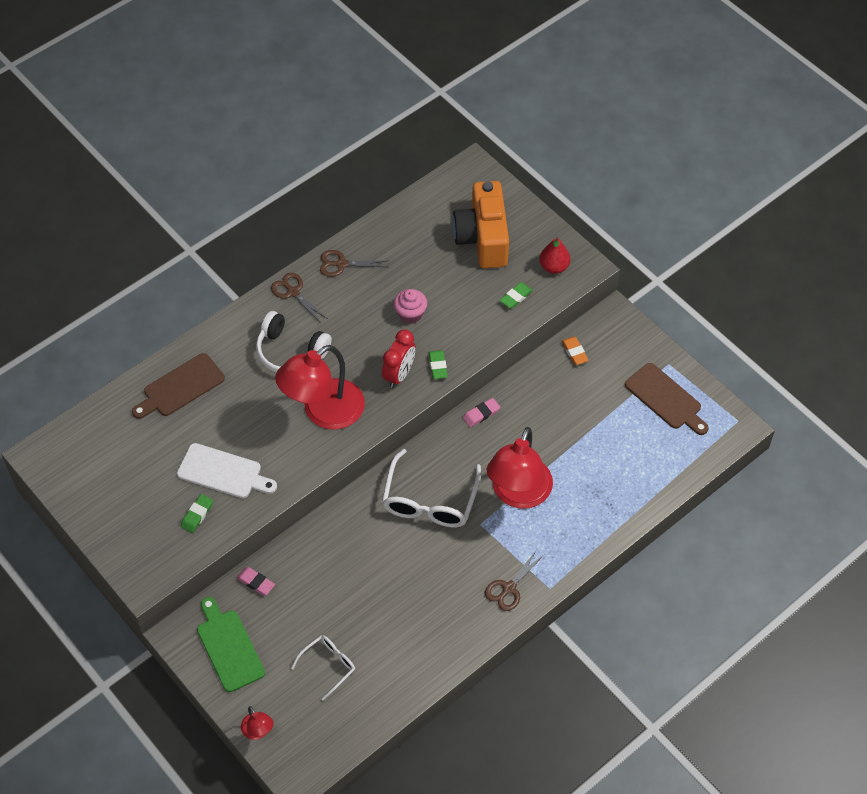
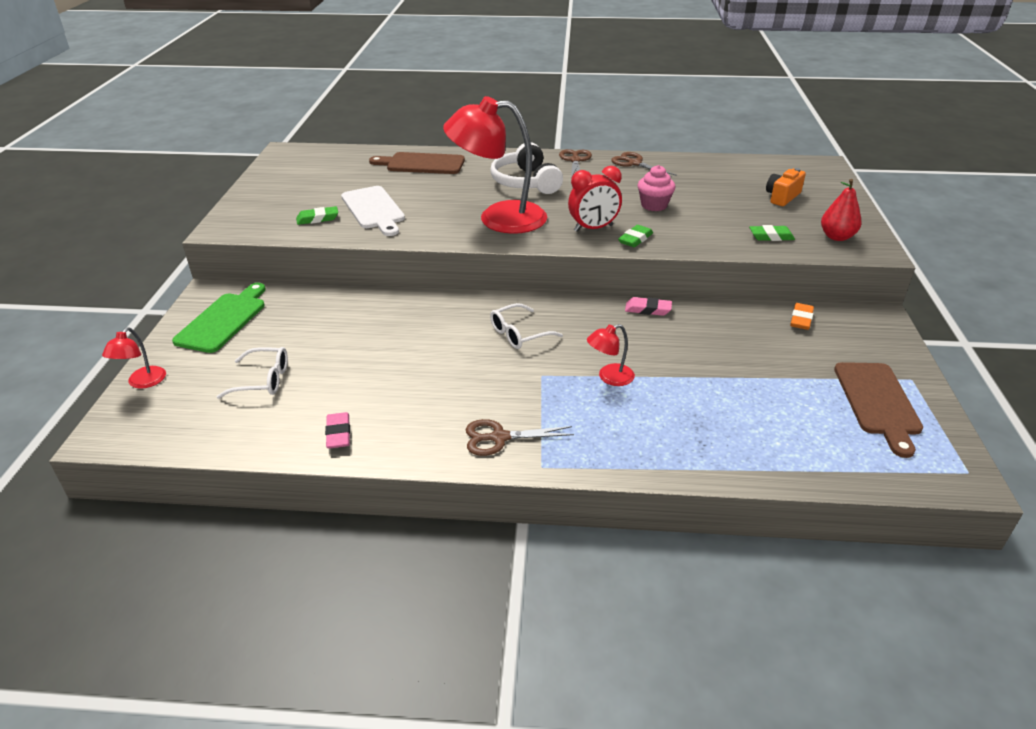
camera: 45 degrees right, 20 degrees down
pink eraser [236,567,275,595] -> pink eraser moved to [325,412,350,449]
white glasses [382,449,481,527] -> white glasses [490,303,563,349], size x0.55
orange camera [452,181,509,268] -> orange camera [766,168,806,206], size x0.48
red lamp [486,427,553,509] -> red lamp [587,324,635,386], size x0.44

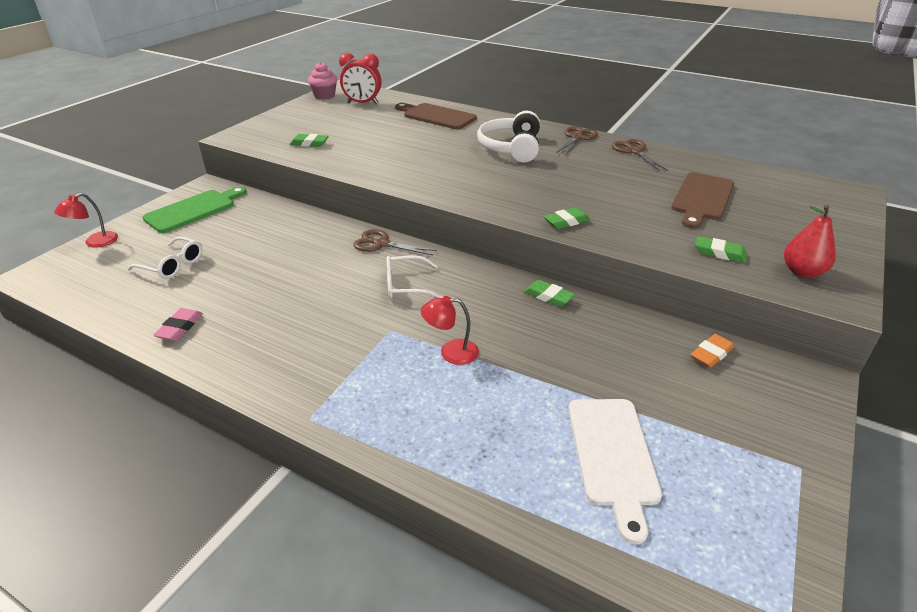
camera: 25 degrees right, 0 degrees up
white cutting board [341,186,405,236] -> white cutting board moved to [568,399,662,544]
red lamp [443,96,547,234] -> none
brown scissors [466,419,574,456] -> brown scissors moved to [353,229,437,255]
red clock [568,166,622,232] -> red clock moved to [339,53,381,104]
pink eraser [625,297,672,316] -> green eraser [524,280,575,307]
pink cupcake [638,165,675,211] -> pink cupcake moved to [308,62,337,100]
orange camera [766,168,806,206] -> none
brown cutting board [834,362,923,458] -> brown cutting board moved to [671,172,734,229]

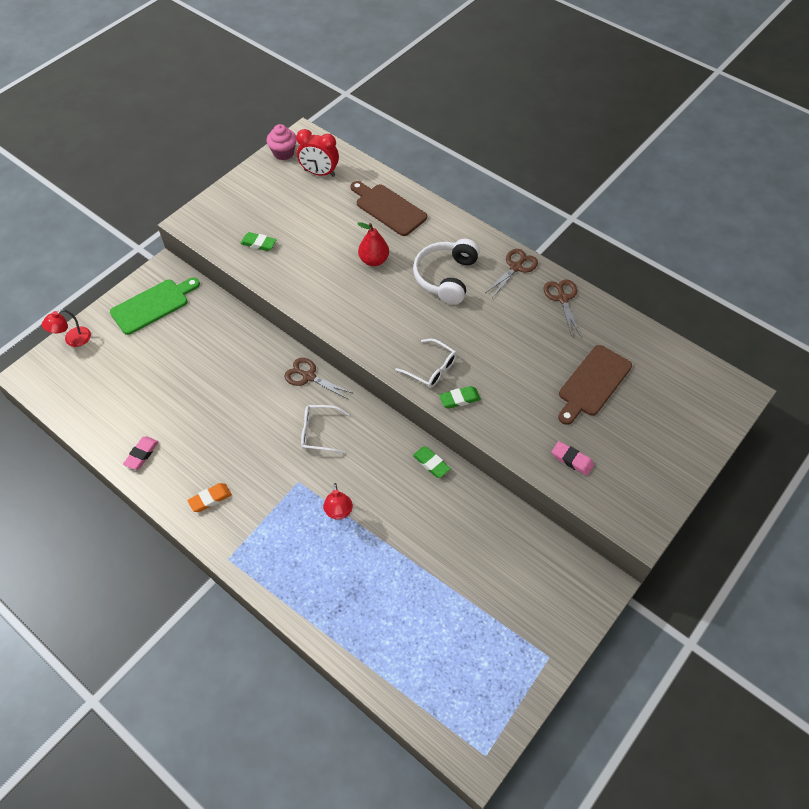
camera: 10 degrees right, 20 degrees up
white glasses [127,236,202,279] -> white glasses moved to [395,339,457,388]
red lamp [421,296,479,365] -> red lamp turned 105 degrees counterclockwise [323,483,353,519]
white cutting board [568,399,662,544] -> none
orange eraser [690,334,735,368] -> orange eraser moved to [187,483,232,512]
green eraser [695,236,748,263] -> pink eraser [552,441,594,476]
red pear [784,205,836,278] -> red pear moved to [357,222,389,266]

